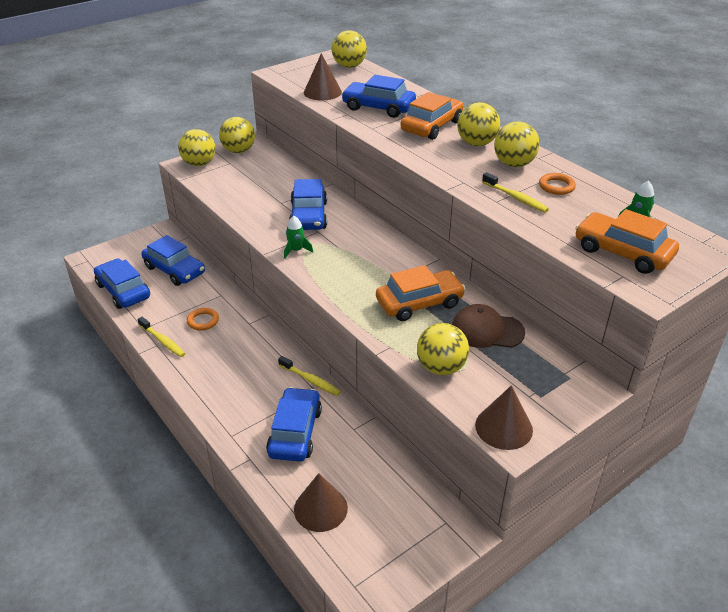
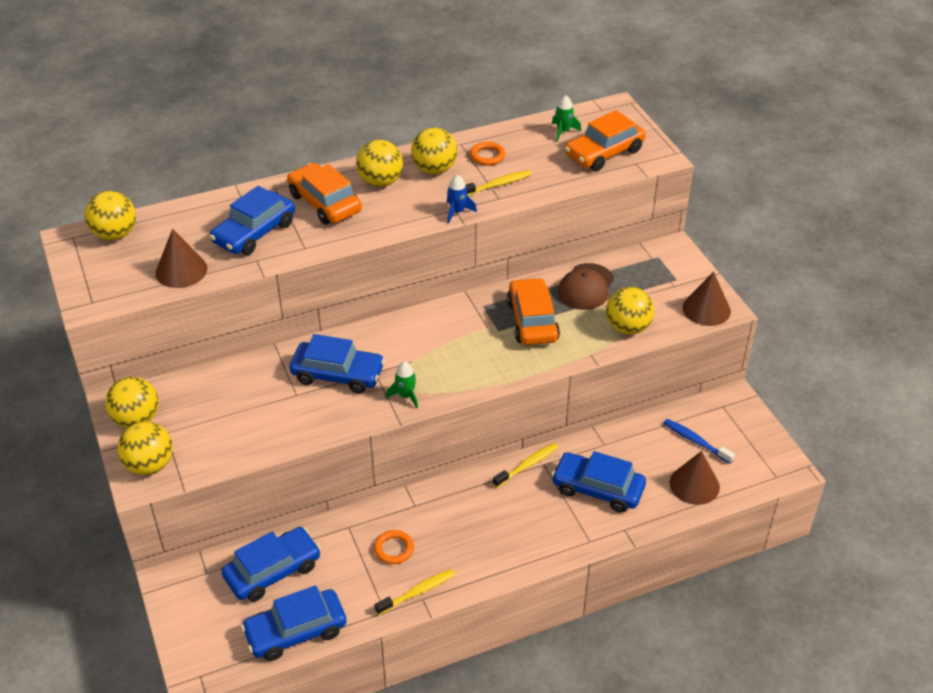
camera: 75 degrees left, 5 degrees up
none -> blue rocket [447,175,477,223]
none -> blue toothbrush [664,419,735,464]

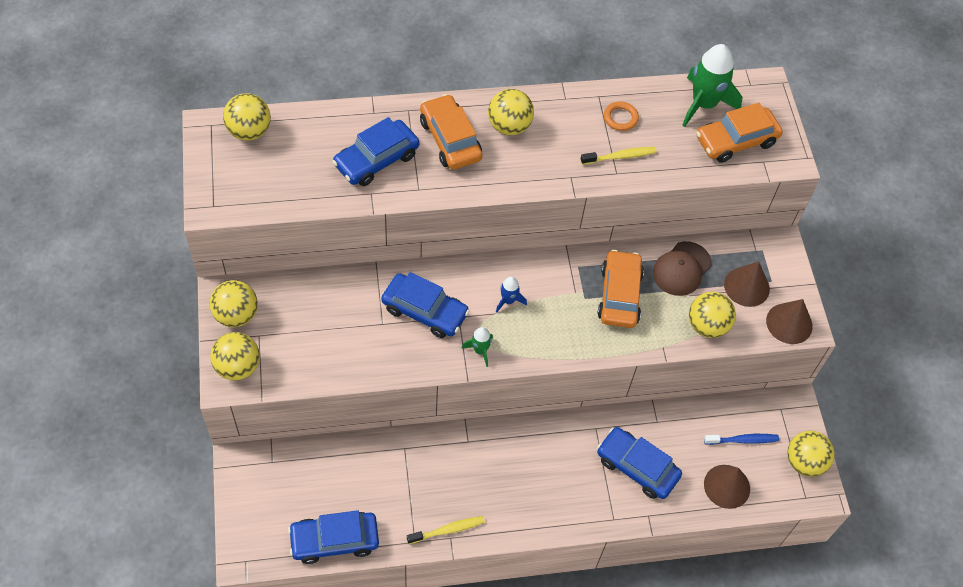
camera: 10 degrees right, 15 degrees up
brown cone [155,229,207,288] -> brown cone moved to [724,261,770,307]
blue car [221,527,321,602] -> none
orange ring [374,530,414,564] -> none
yellow ball [411,128,457,174] -> yellow ball moved to [787,431,835,477]
blue rocket [447,175,477,223] -> blue rocket moved to [496,277,527,313]
yellow toothbrush [493,443,558,487] -> none
green rocket [552,95,581,142] -> green rocket [682,44,742,127], size x2.03
blue toothbrush [664,419,735,464] -> blue toothbrush turned 120 degrees clockwise [704,434,779,445]

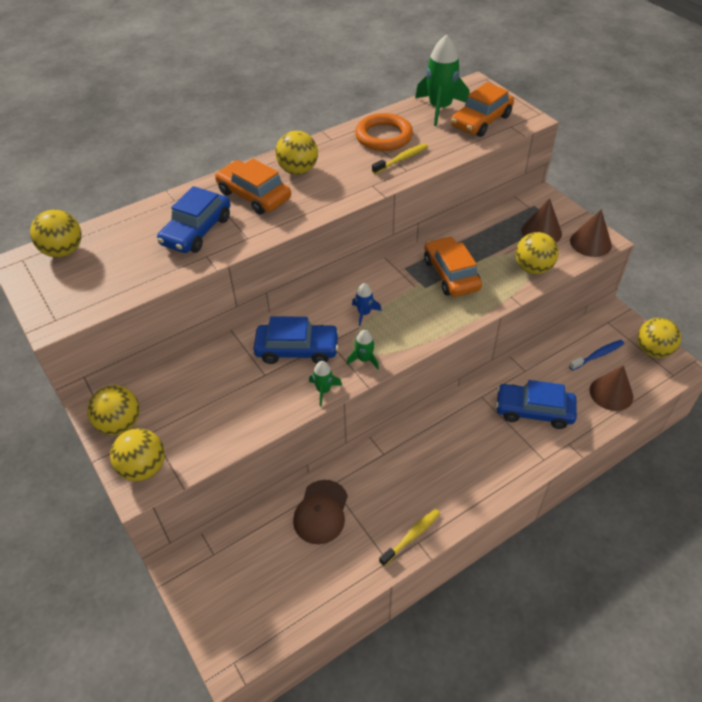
camera: 20 degrees left, 10 degrees down
blue car [288,510,379,564] -> none
orange ring [604,101,639,131] -> orange ring [355,113,413,151], size x1.84
brown cap [653,241,712,296] -> brown cap moved to [293,480,348,544]
none -> green rocket [309,361,342,406]

